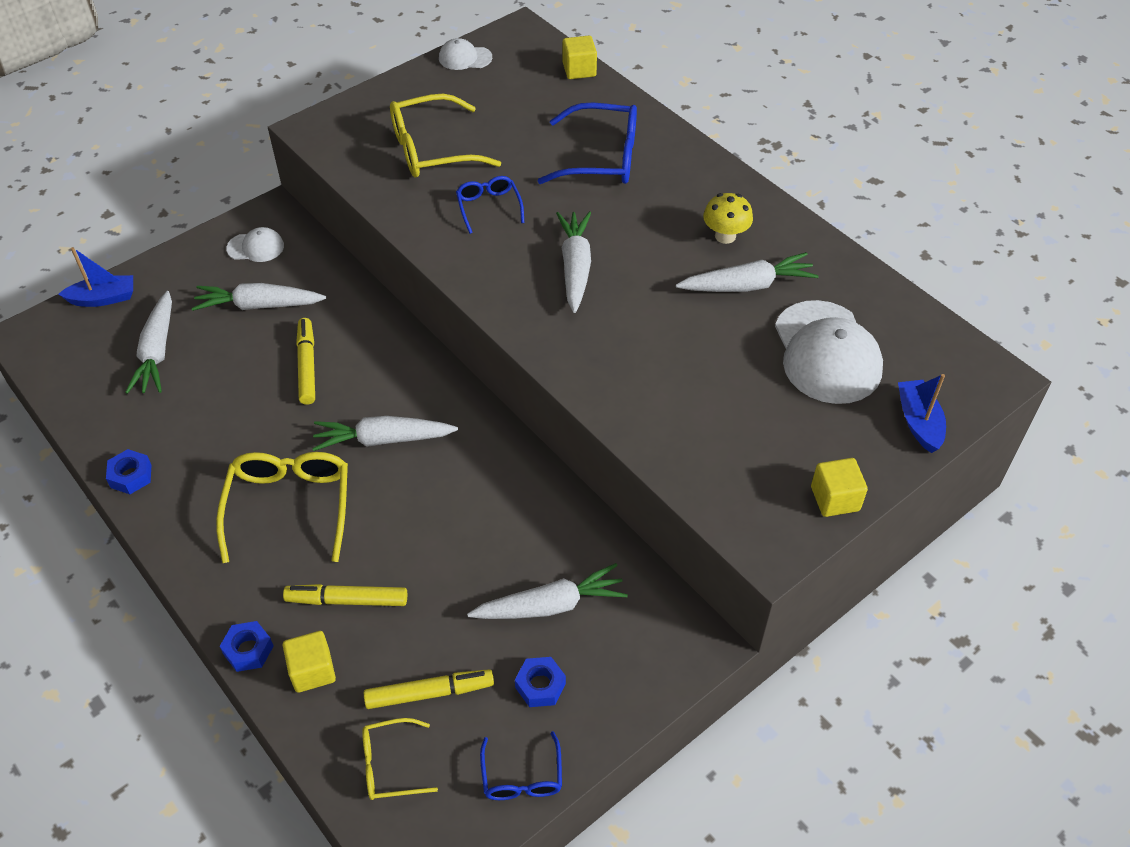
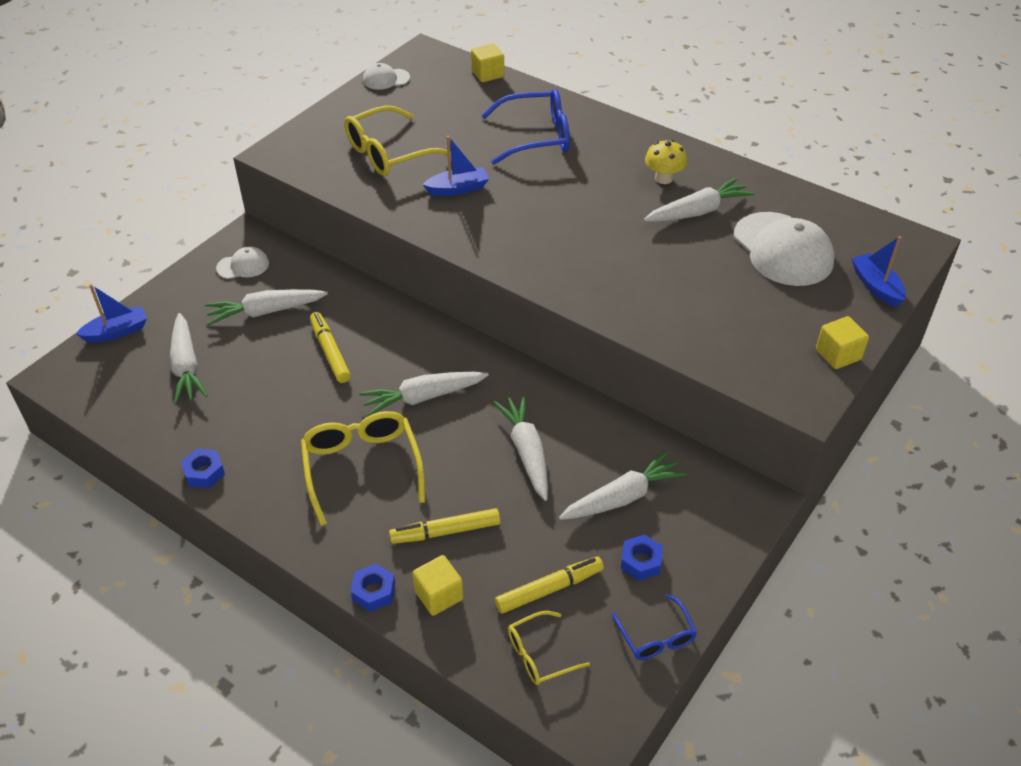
camera: 15 degrees left, 5 degrees down
blue glasses [456,176,524,234] -> blue boat [422,136,489,196]
white carrot [556,212,591,313] -> white carrot moved to [493,394,548,501]

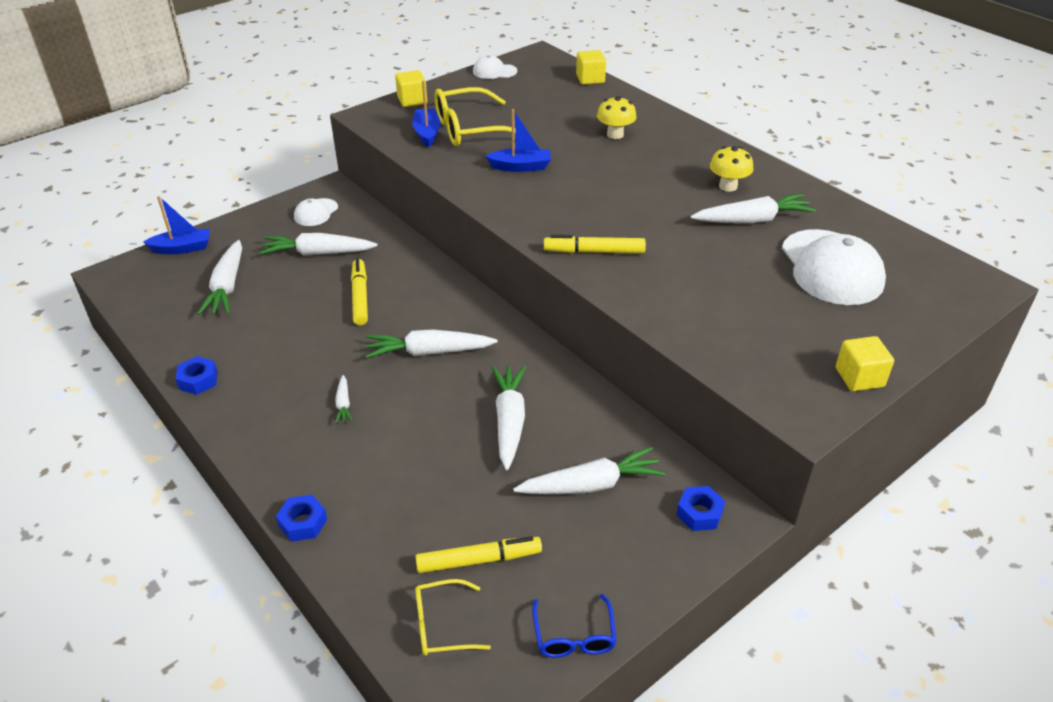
camera: 15 degrees right, 5 degrees down
white cap [216,246,269,279] -> white cap turned 120 degrees clockwise [294,198,338,226]
yellow glasses [301,411,425,526] -> white carrot [335,375,353,424]
yellow marker [389,508,500,544] -> yellow marker moved to [544,235,646,254]
yellow cube [412,555,463,616] -> yellow cube moved to [395,70,427,107]
blue glasses [481,88,570,164] -> yellow mushroom [597,96,637,139]
blue nut [621,534,663,581] -> blue nut moved to [677,486,725,531]
blue boat [851,236,906,307] -> blue boat moved to [412,80,441,147]

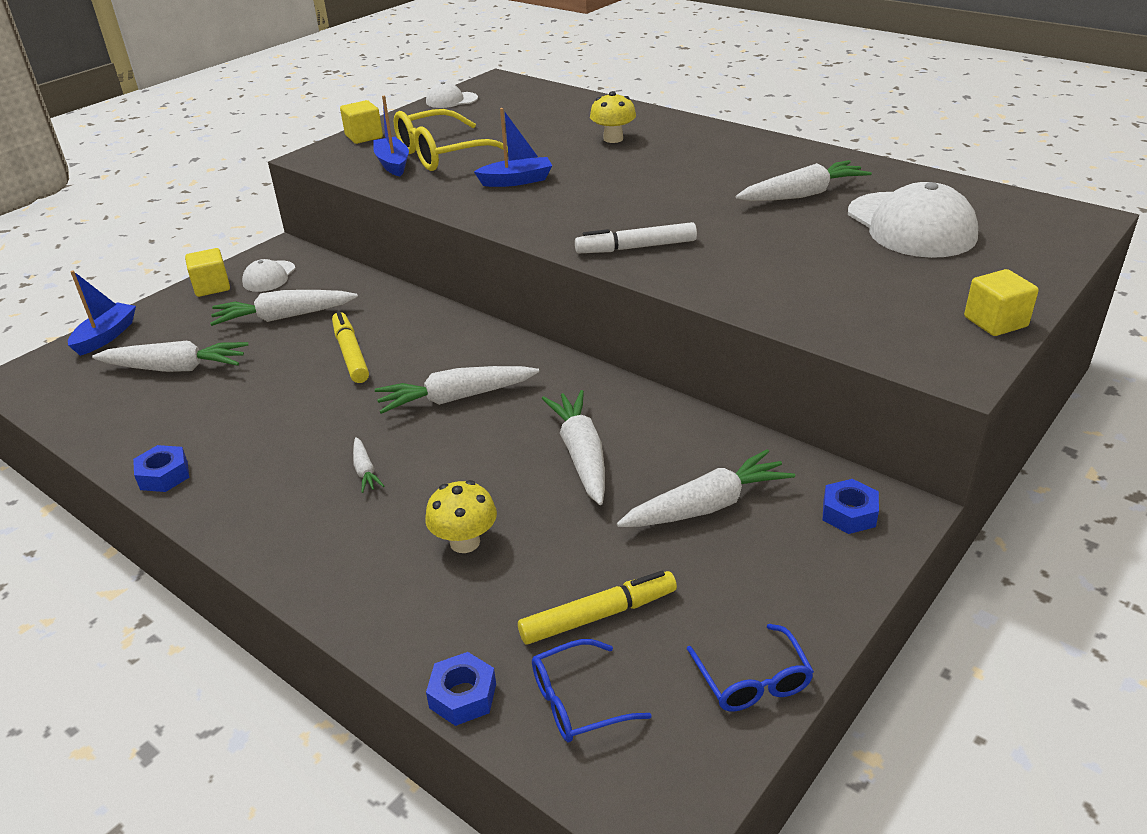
camera: 10 degrees left, 5 degrees down
blue boat [143,196,209,254] -> blue boat turned 45 degrees counterclockwise [68,271,136,356]
white carrot [197,240,242,315] -> white carrot turned 75 degrees counterclockwise [92,341,248,372]
blue nut [276,495,327,542] -> blue nut moved to [426,652,496,726]
yellow glasses [415,579,491,656] -> blue glasses [532,639,652,742]
yellow marker [544,235,646,254] -> white marker [575,222,697,253]
yellow cube [576,50,606,85] -> yellow cube moved to [185,248,230,297]
yellow mushroom [710,146,753,192] -> yellow mushroom moved to [425,480,497,553]

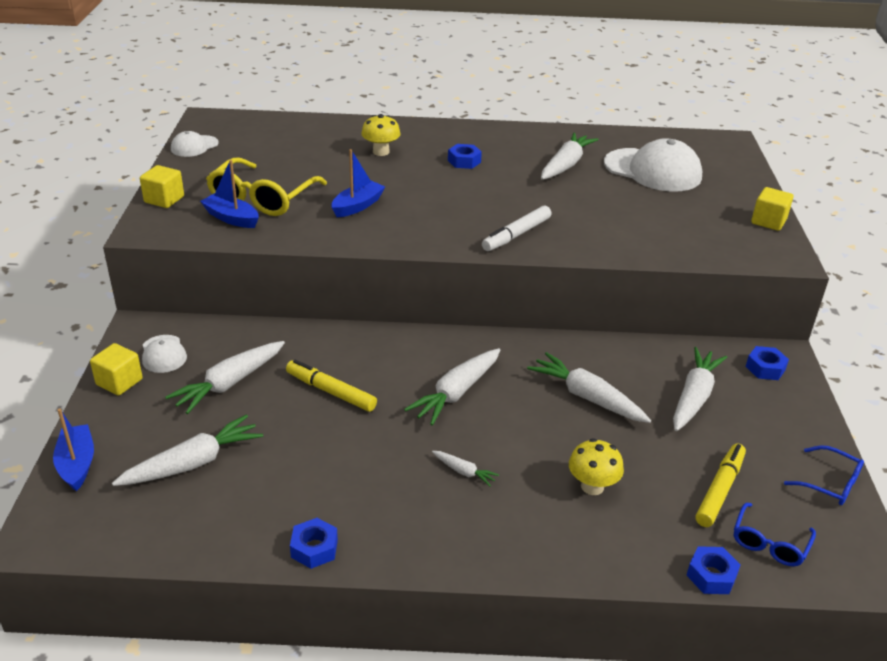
camera: 40 degrees left, 0 degrees up
none -> blue nut [448,144,482,169]

